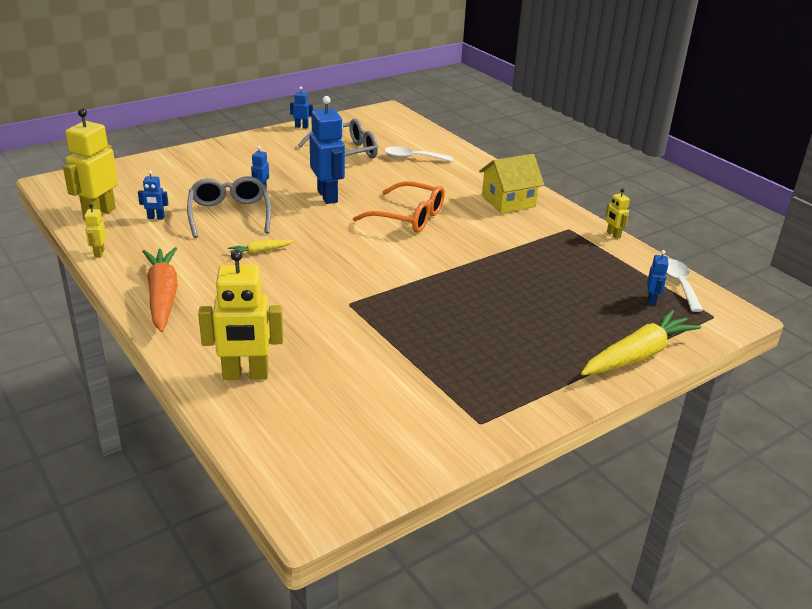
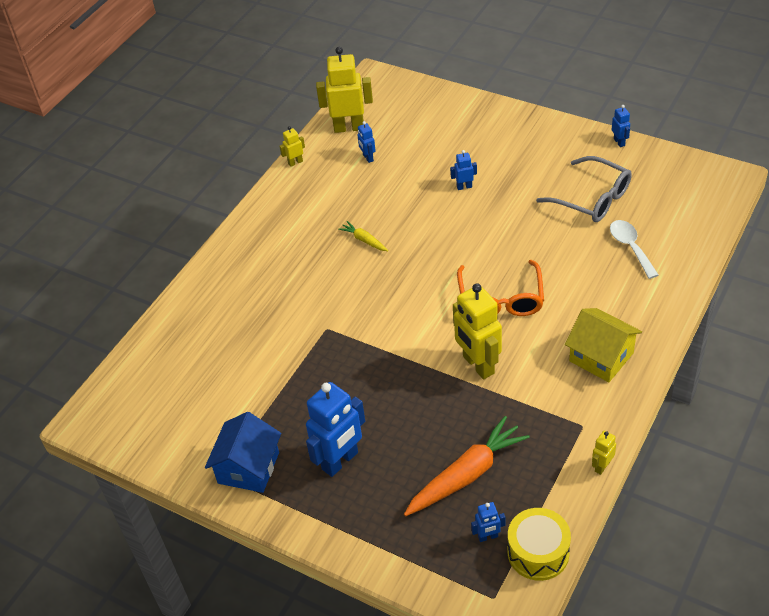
camera: 70 degrees right, 15 degrees up
orange carrot [142,247,178,332] -> orange carrot moved to [404,416,530,516]
grey glasses [187,176,271,238] -> none
yellow robot [198,250,283,380] -> yellow robot moved to [453,283,502,379]
blue robot [309,96,345,204] -> blue robot moved to [306,382,365,477]
yellow carrot [581,310,701,376] -> none
white spoon [666,259,703,312] -> yellow drum [508,508,571,581]
none -> blue house [205,412,281,493]

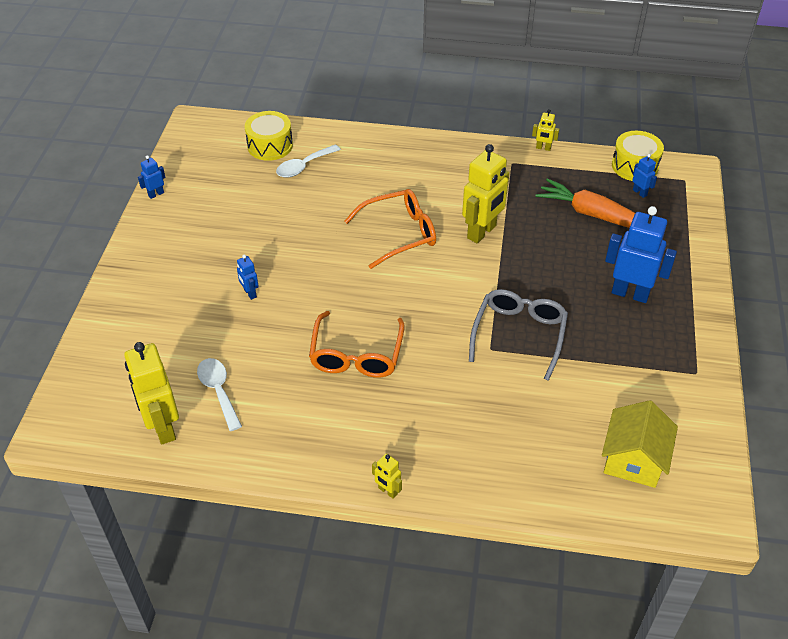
camera: 115 degrees left, 0 degrees up
blue house [205,412,281,493] -> none
yellow robot [280,126,305,167] -> yellow robot moved to [372,453,402,499]
yellow carrot [338,221,388,251] -> orange glasses [309,311,405,378]
blue robot [358,121,376,163] -> white spoon [197,358,242,431]
grey glasses [536,156,632,222] -> grey glasses moved to [469,289,568,381]
yellow house [565,308,642,382] -> yellow house moved to [602,400,678,488]
none -> yellow drum [245,111,293,161]

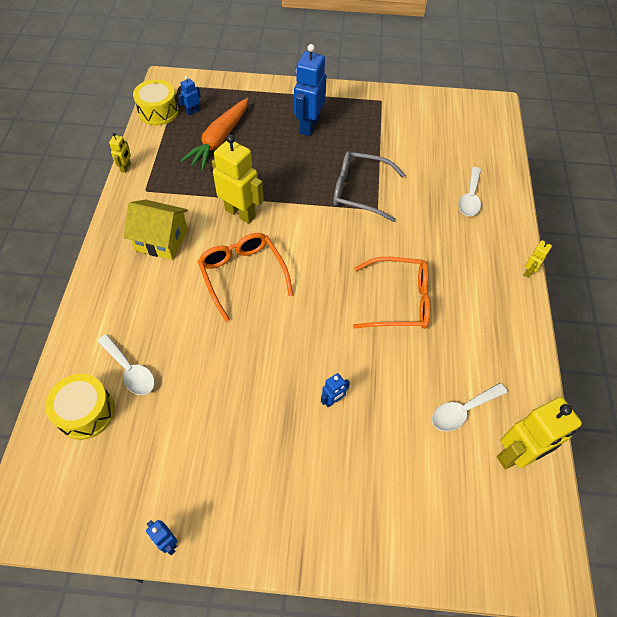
camera: 95 degrees left, 10 degrees up
yellow house [602,400,678,488] -> yellow house moved to [123,199,188,260]
none -> white spoon [458,167,481,216]

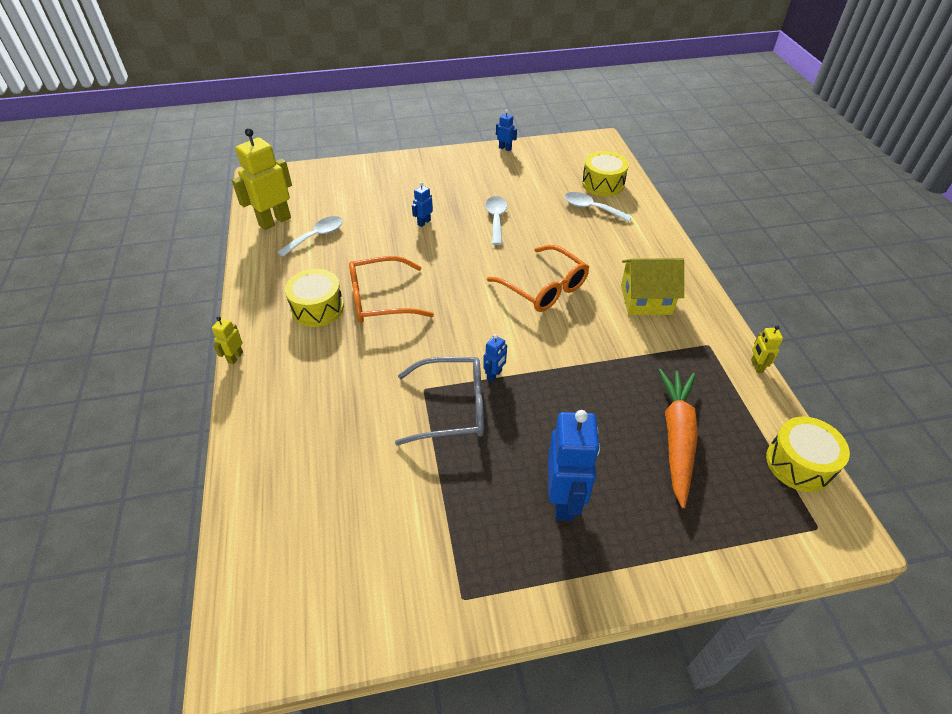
camera: 165 degrees right, 10 degrees down
blue robot [178,76,201,115] -> blue robot moved to [483,334,507,382]
yellow robot [212,135,264,224] -> none
white spoon [458,167,481,216] -> white spoon moved to [485,196,507,245]
none -> yellow drum [285,269,344,327]

